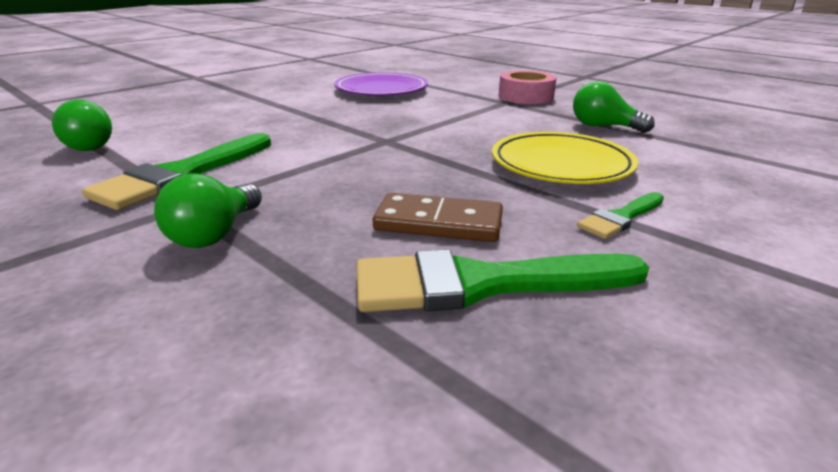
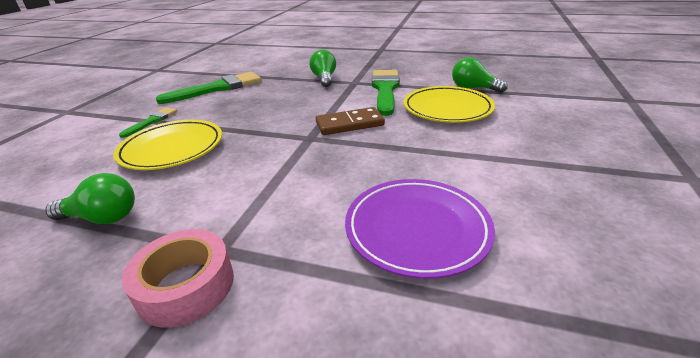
camera: 155 degrees right, 5 degrees up
brown domino [373,193,503,242] -> brown domino moved to [316,107,385,135]
none -> yellow plate [403,86,495,123]

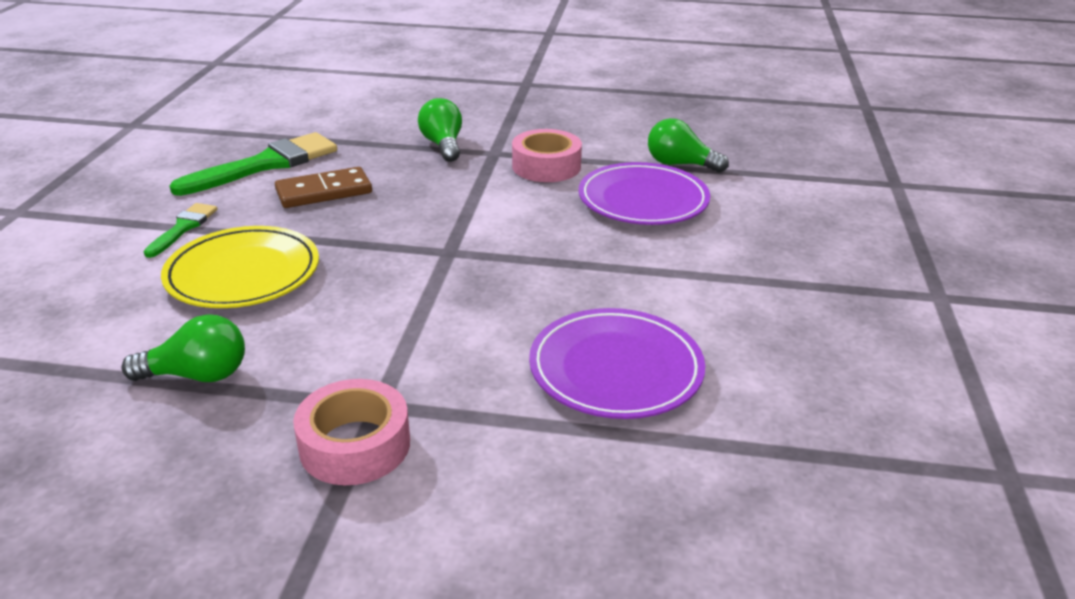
camera: 10 degrees left, 0 degrees up
brown domino [316,107,385,135] -> brown domino moved to [275,167,372,208]
green brush [372,70,400,116] -> pink tape [512,129,582,182]
yellow plate [403,86,495,123] -> purple plate [579,162,710,225]

